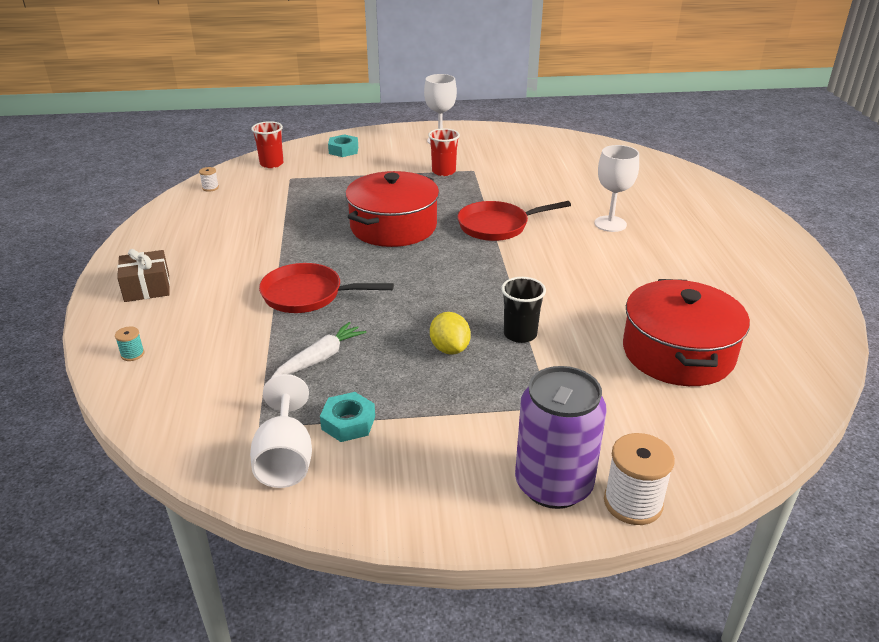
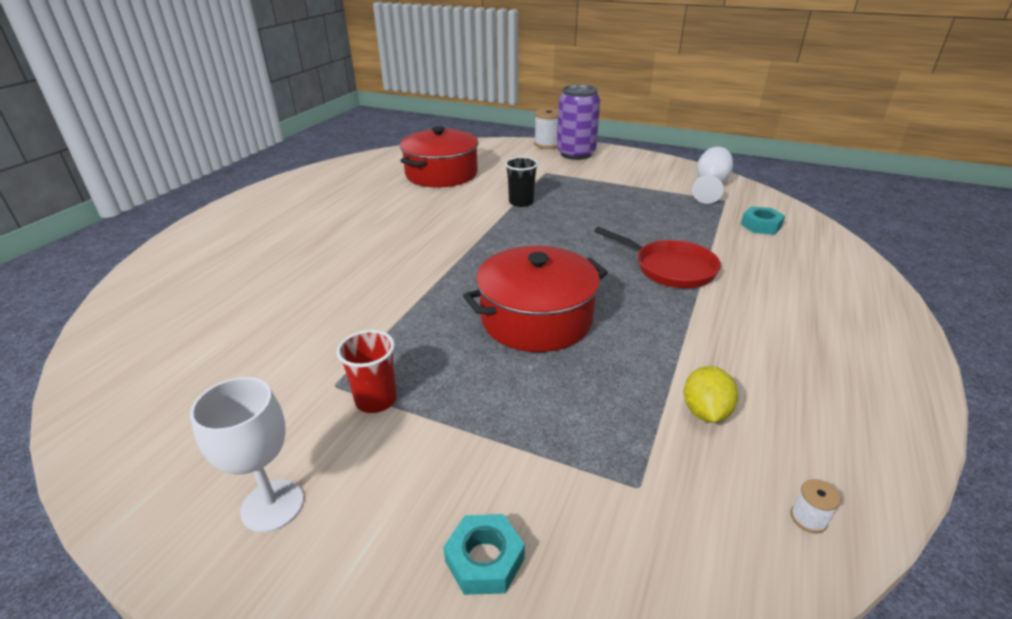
camera: 150 degrees left, 0 degrees up
turquoise spool [115,327,144,361] -> none
brown gift [117,249,170,302] -> none
red cup [251,121,283,168] -> none
white carrot [271,322,366,378] -> none
turquoise nut [320,392,375,442] -> turquoise nut moved to [741,207,785,235]
yellow lemon [430,312,471,355] -> yellow lemon moved to [684,366,738,423]
red pan [458,201,571,241] -> none
white goblet [594,145,639,232] -> none

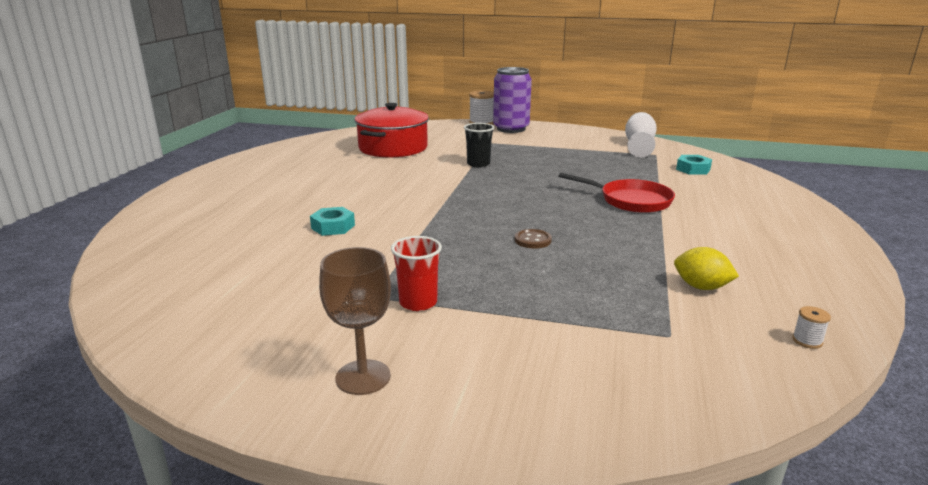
camera: 10 degrees left, 10 degrees down
white goblet [190,377,304,533] -> brown goblet [319,247,391,395]
turquoise nut [443,514,525,595] -> turquoise nut moved to [310,207,355,236]
red pot [463,246,608,352] -> brown button [515,229,552,249]
yellow lemon [684,366,738,423] -> yellow lemon turned 60 degrees counterclockwise [674,247,739,290]

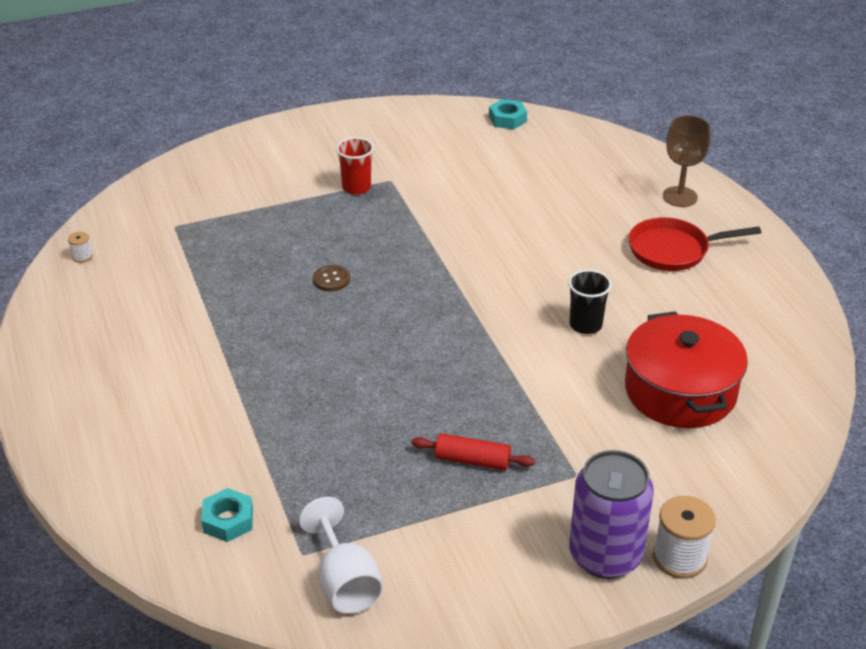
camera: 145 degrees right, 15 degrees up
turquoise nut [310,207,355,236] -> turquoise nut moved to [489,99,527,129]
brown goblet [319,247,391,395] -> brown goblet moved to [663,115,711,207]
black cup [464,123,494,167] -> black cup moved to [568,269,612,334]
red pan [559,173,675,213] -> red pan moved to [629,217,761,271]
yellow lemon [674,247,739,290] -> none
none -> red rolling pin [411,433,535,470]

